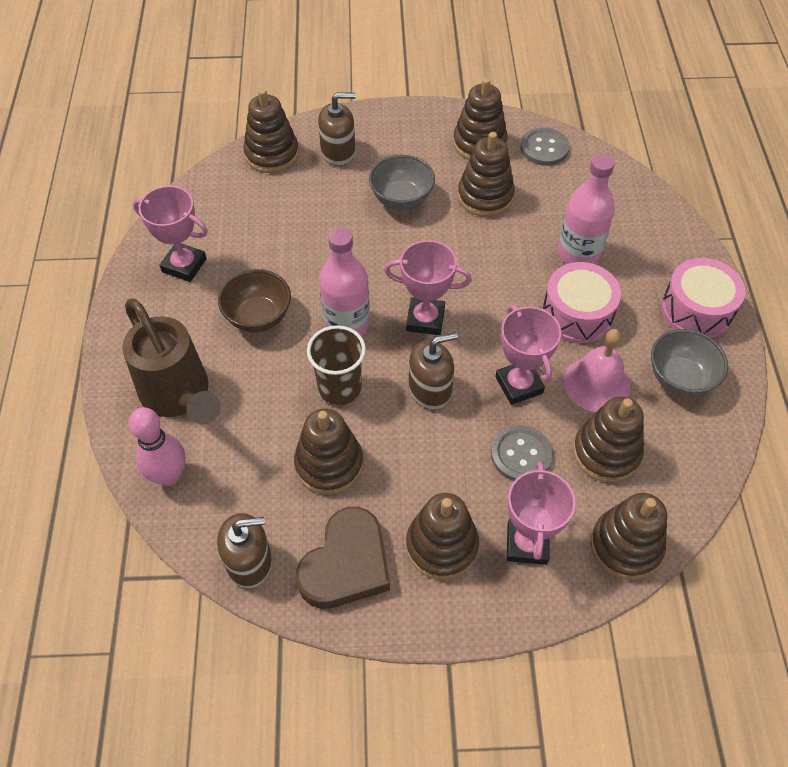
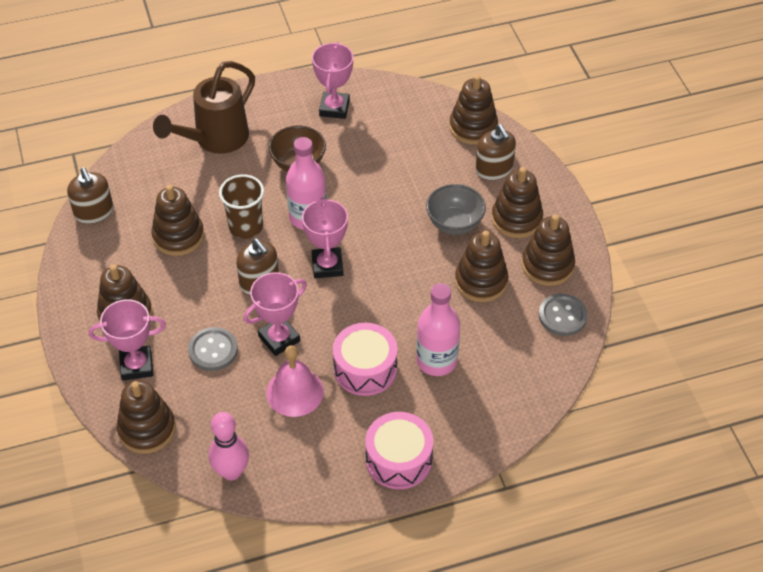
camera: 75 degrees right, 5 degrees down
pink bowling pin [128,407,186,486] -> pink bowling pin moved to [209,412,249,480]
brown heart [296,507,390,609] -> none
brown stacking toy [573,396,644,482] -> brown stacking toy moved to [492,167,543,238]
grey bowl [651,329,728,397] -> none

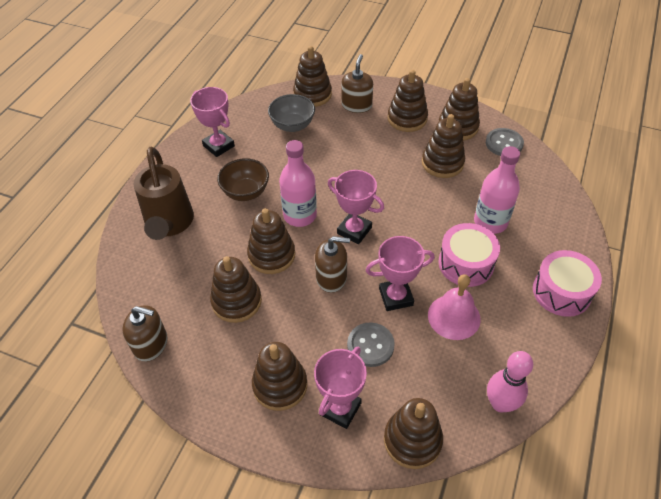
camera: 50 degrees left, 0 degrees up
brown cup [219,174,264,239] -> brown stacking toy [247,208,295,274]
pink trophy [244,272,307,356] -> pink trophy turned 75 degrees clockwise [366,236,435,311]
grey bowl [426,184,486,235] -> grey bowl moved to [268,94,315,132]
brown soap dispenser [475,124,516,180] -> brown soap dispenser turned 90 degrees counterclockwise [342,54,373,113]

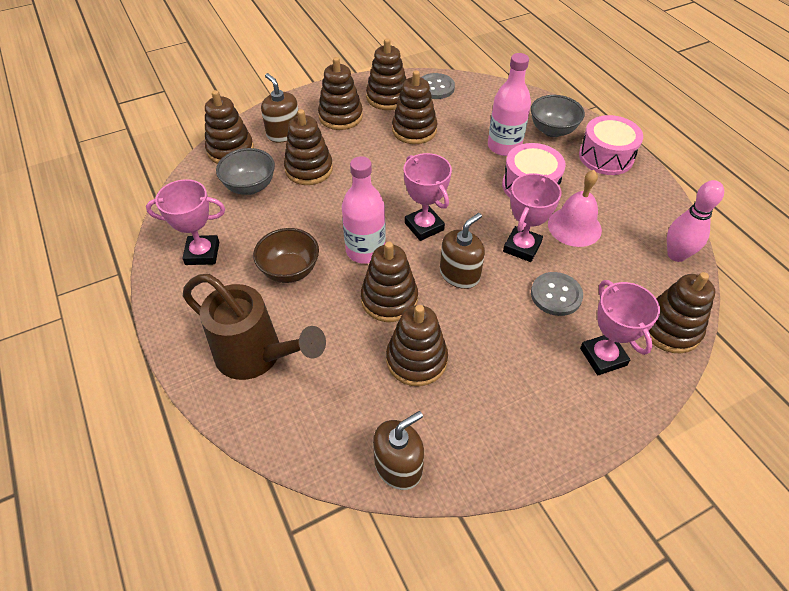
camera: 50 degrees left, 0 degrees up
brown stacking toy [252,342,307,411] -> brown stacking toy moved to [284,109,333,185]
pink trophy [328,170,384,244] -> pink trophy turned 75 degrees clockwise [404,153,452,241]
none -> grey bowl [531,95,585,137]

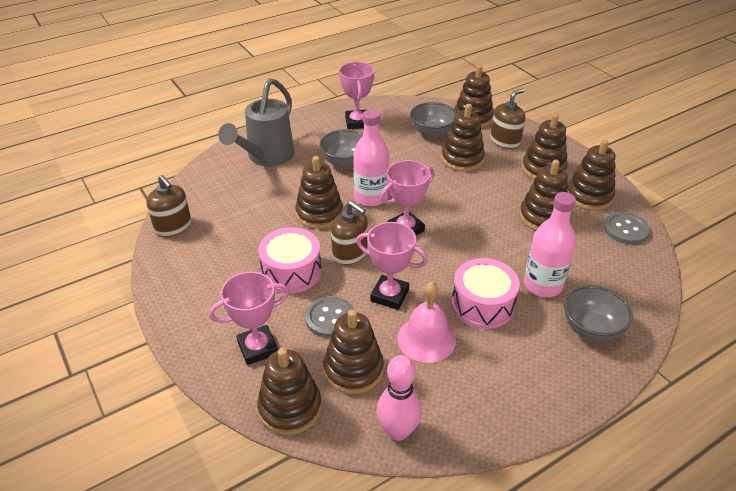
camera: 85 degrees right, 10 degrees down
brown watering can [183,274,326,380] -> grey watering can [218,78,294,166]
brown bowl [253,228,319,283] -> grey bowl [319,130,363,168]
brown stacking toy [386,305,448,386] -> brown stacking toy moved to [323,309,384,394]
pink drum [579,115,643,175] -> pink drum moved to [258,227,321,294]

